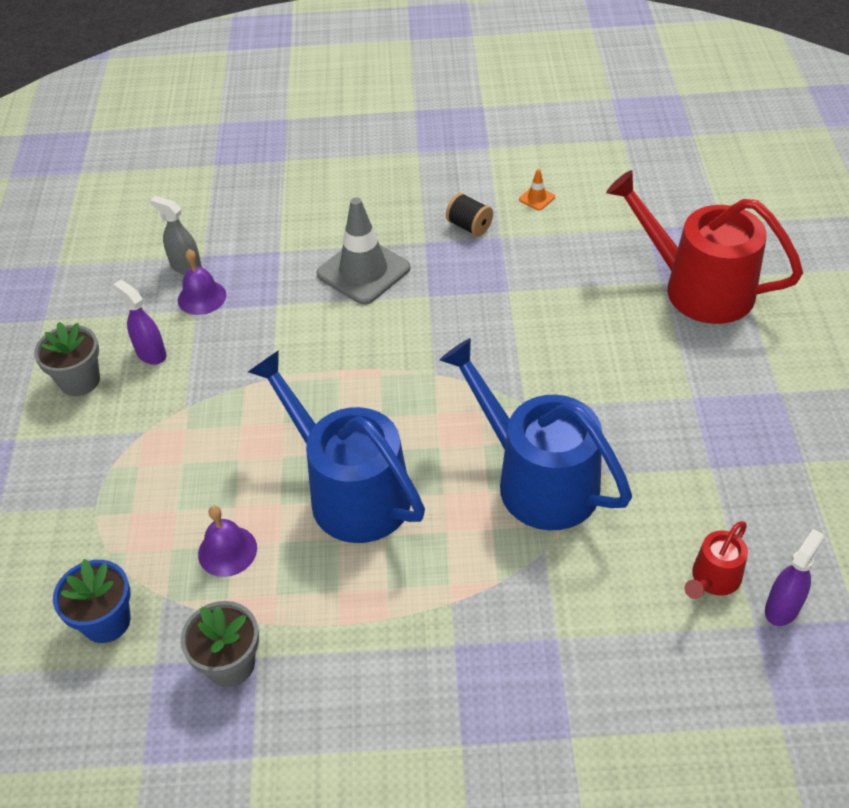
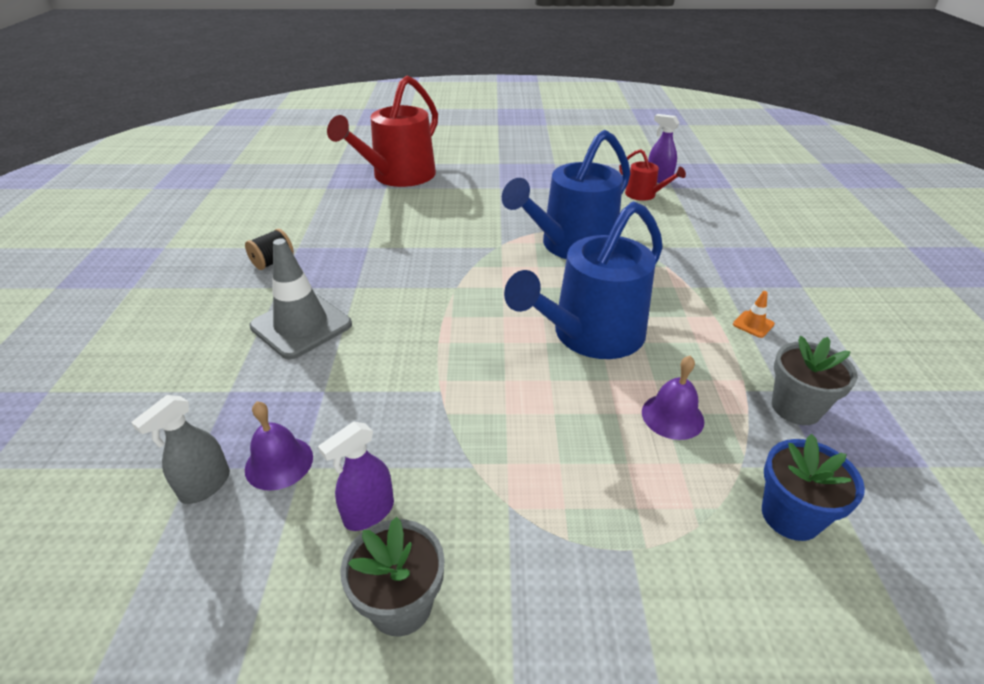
camera: 90 degrees left, 10 degrees down
orange traffic cone [519,169,555,210] -> orange traffic cone moved to [733,291,775,338]

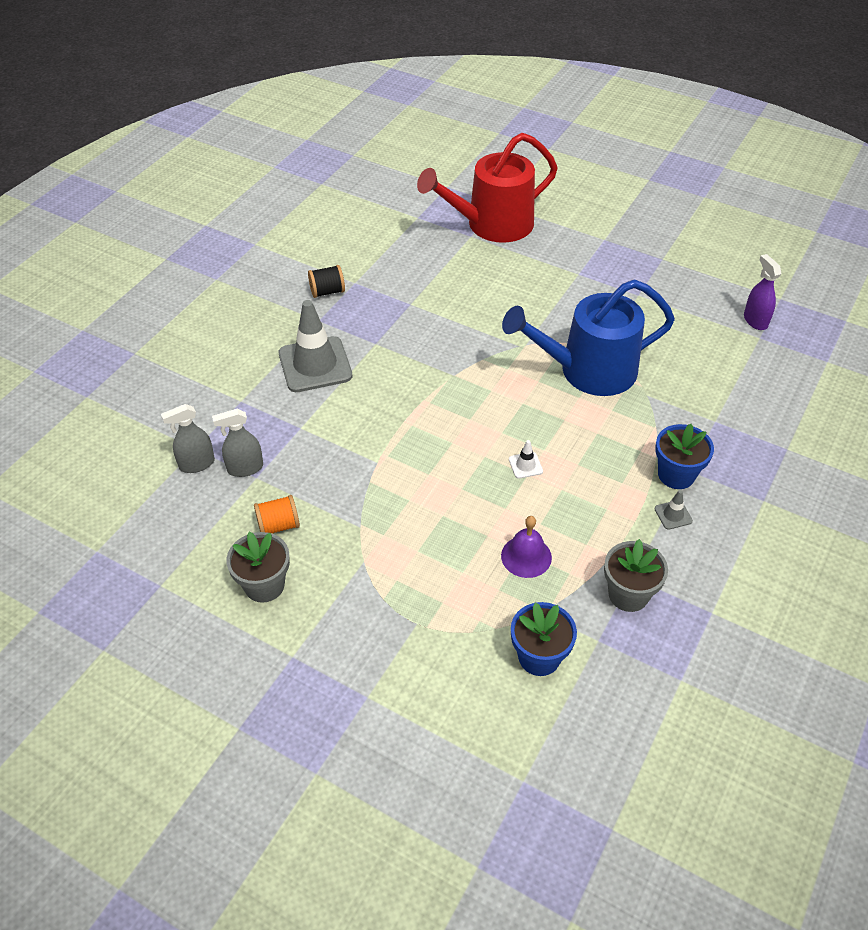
camera: 30 degrees right, 10 degrees up
purple bell [245,401,313,491] -> grey spray bottle [212,409,263,477]
purple spray bottle [318,422,394,531] -> orange spool [254,495,300,533]
blue watering can [504,201,663,359] -> white traffic cone [509,440,543,479]
red watering can [619,149,686,201] -> none
orange traffic cone [733,291,775,338] -> grey traffic cone [655,490,693,530]
none -> blue flower pot [655,424,714,489]

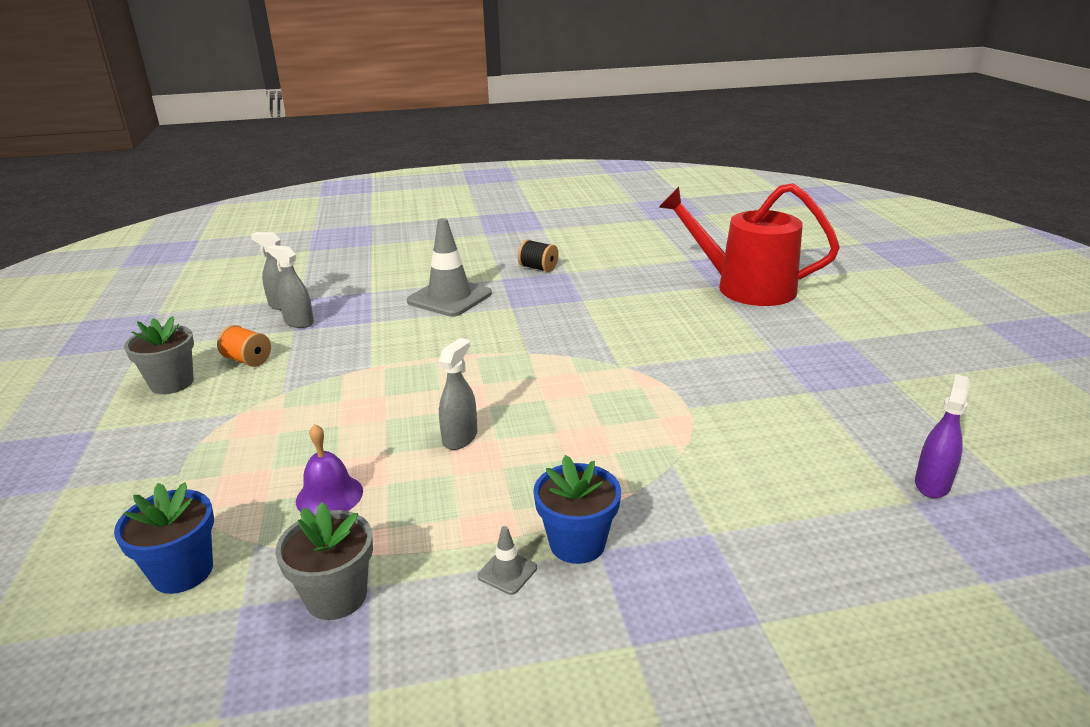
camera: 50 degrees right, 20 degrees down
blue watering can [502,280,675,396] -> none
white traffic cone [509,440,543,479] -> grey spray bottle [439,338,477,450]

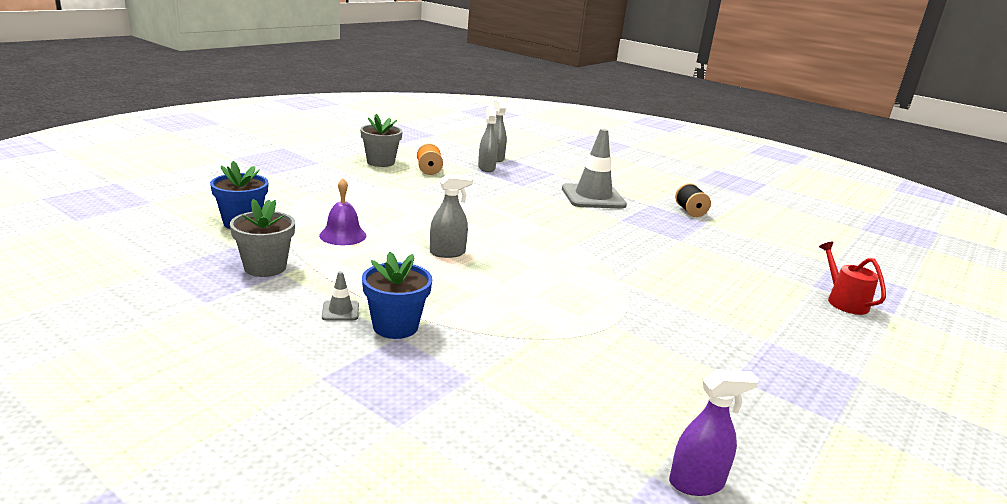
camera: 45 degrees right, 5 degrees down
red watering can [658,183,840,306] -> red watering can [819,242,886,315], size x0.46

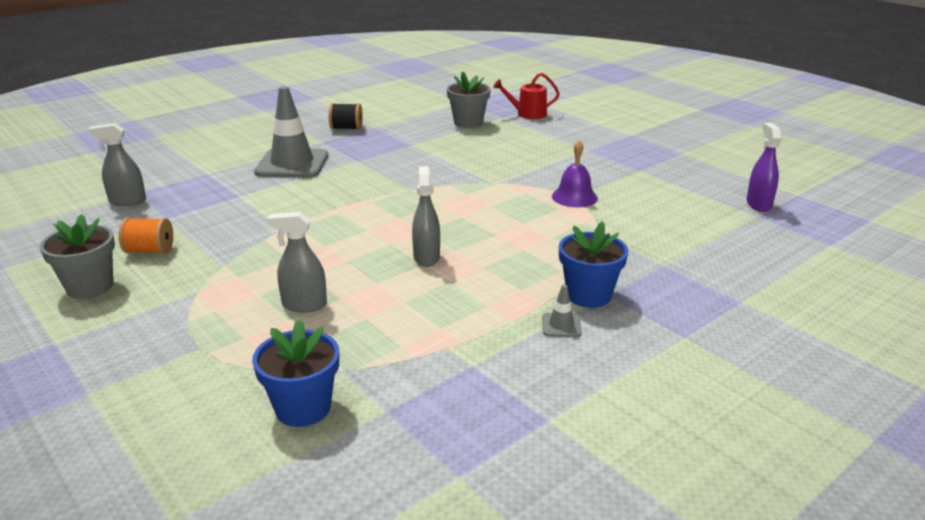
camera: 75 degrees left, 5 degrees up
grey flower pot [230,199,295,277] -> grey flower pot moved to [447,71,491,128]
purple bell [319,178,367,245] -> purple bell moved to [552,140,598,207]
grey spray bottle [478,107,498,172] -> grey spray bottle moved to [267,212,327,312]

